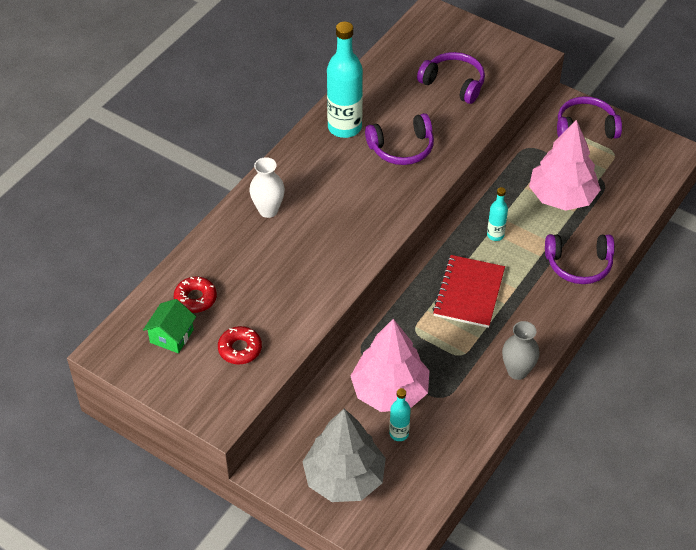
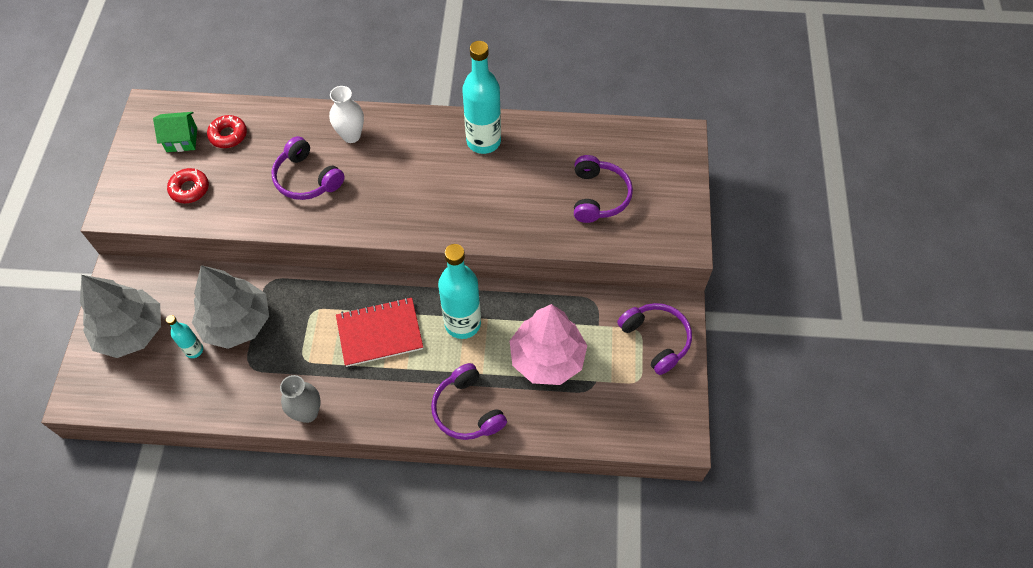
camera: 60 degrees right, 10 degrees up
pink tree [351,319,430,412] -> grey tree [192,265,269,349]
purple headphones [365,113,434,165] -> purple headphones moved to [272,136,345,200]
turquoise bottle [487,187,508,241] -> turquoise bottle [438,244,481,339], size x2.01

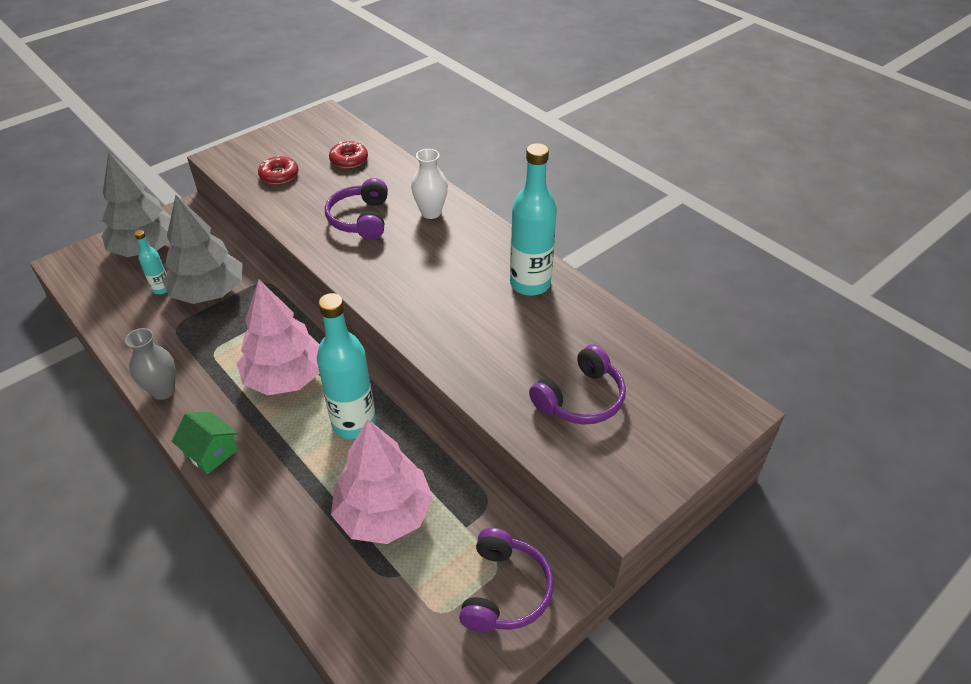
camera: 45 degrees right, 15 degrees down
green house [153,112,197,152] -> green house moved to [171,412,238,474]
red notebook [336,297,423,367] -> pink tree [237,279,320,395]
purple headphones [431,363,507,440] -> none

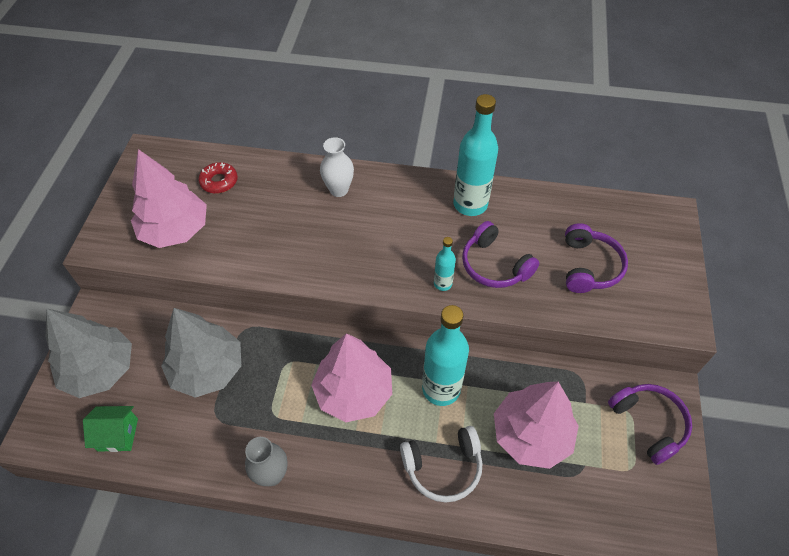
camera: 40 degrees left, 10 degrees up
turquoise bottle [135,230,167,294] -> turquoise bottle moved to [434,237,456,291]
green house [171,412,238,474] -> green house moved to [83,406,138,452]
red donut [258,155,298,184] -> pink tree [131,149,207,248]
purple headphones [325,178,388,240] -> purple headphones moved to [462,221,540,288]
none -> white headphones [400,426,482,503]

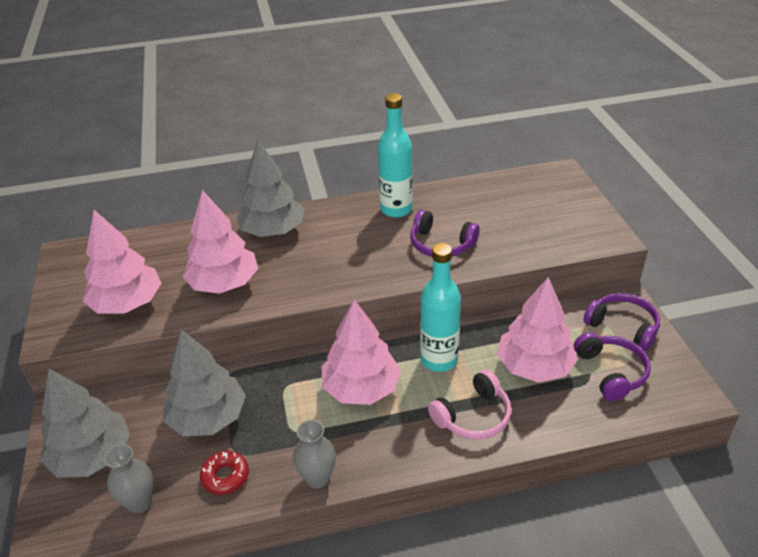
camera: 20 degrees left, 15 degrees down
green house [83,406,138,452] -> grey vase [104,444,153,513]
red donut [198,162,238,194] -> red donut moved to [200,451,249,495]
white vase [320,137,354,197] -> grey tree [236,140,304,237]
white headphones [400,426,482,503] -> pink headphones [428,370,511,439]
turquoise bottle [434,237,456,291] -> none
purple headphones [565,223,628,293] -> purple headphones moved to [574,332,651,401]
none -> pink tree [182,190,258,294]

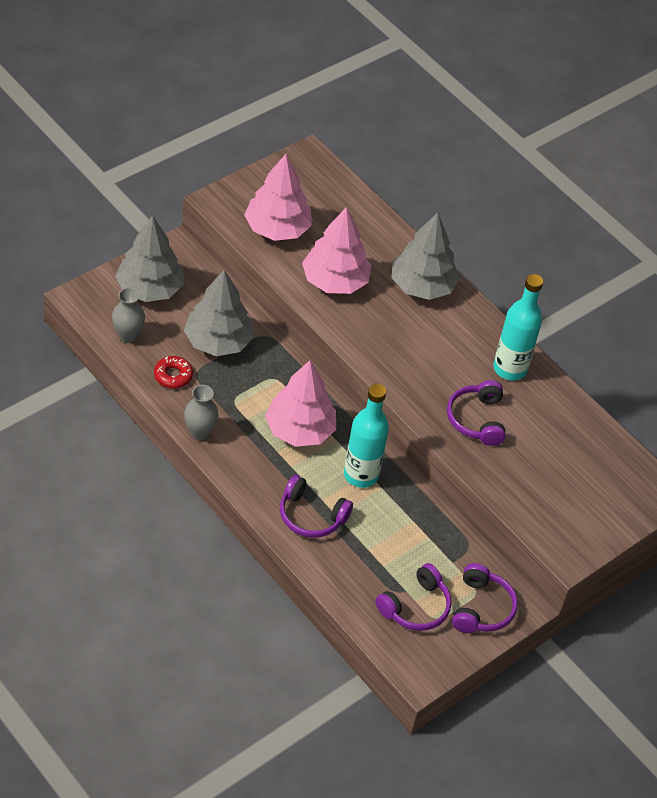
camera: 55 degrees right, 10 degrees up
pink headphones [428,370,511,439] -> purple headphones [280,475,353,538]
pink tree [497,277,578,383] -> none

